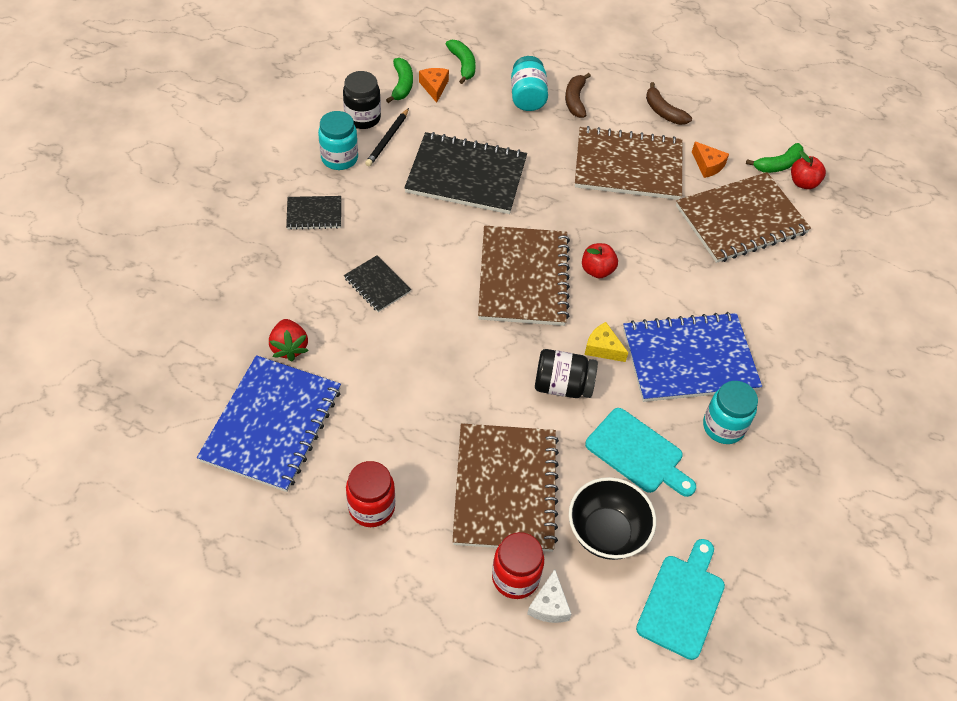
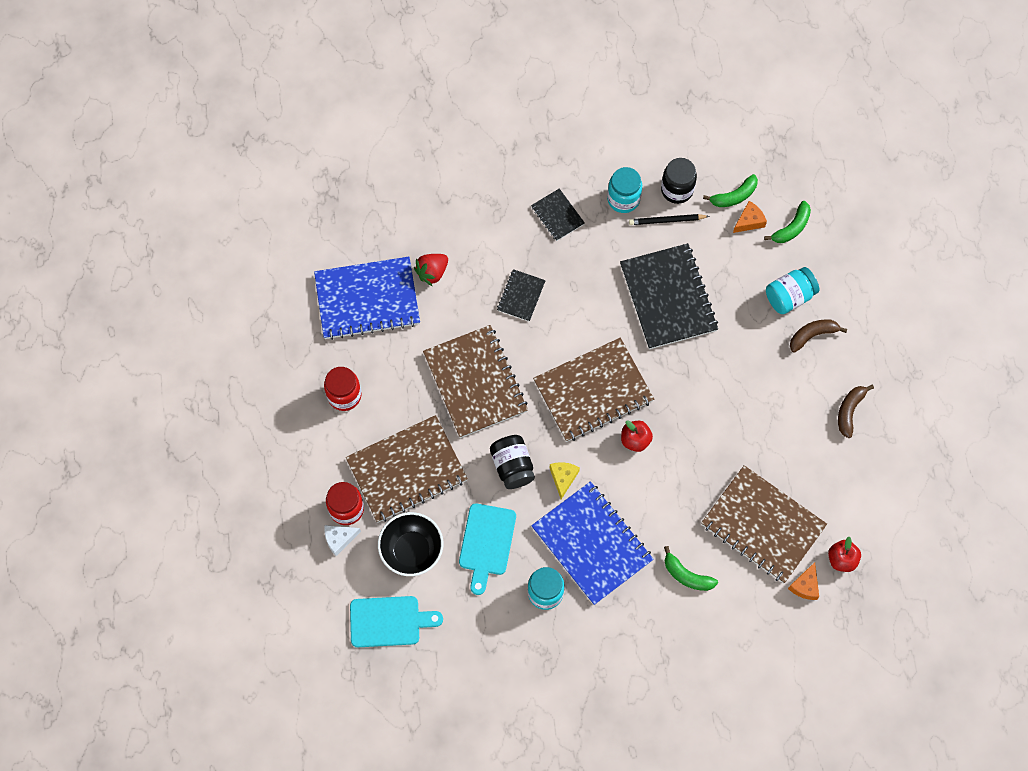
camera: 65 degrees right, 15 degrees up
brown notebook [575,126,683,200] -> brown notebook moved to [423,325,528,438]
orange cheese [692,141,729,178] -> orange cheese moved to [788,562,819,600]
green banana [746,143,804,173] -> green banana moved to [664,546,718,591]

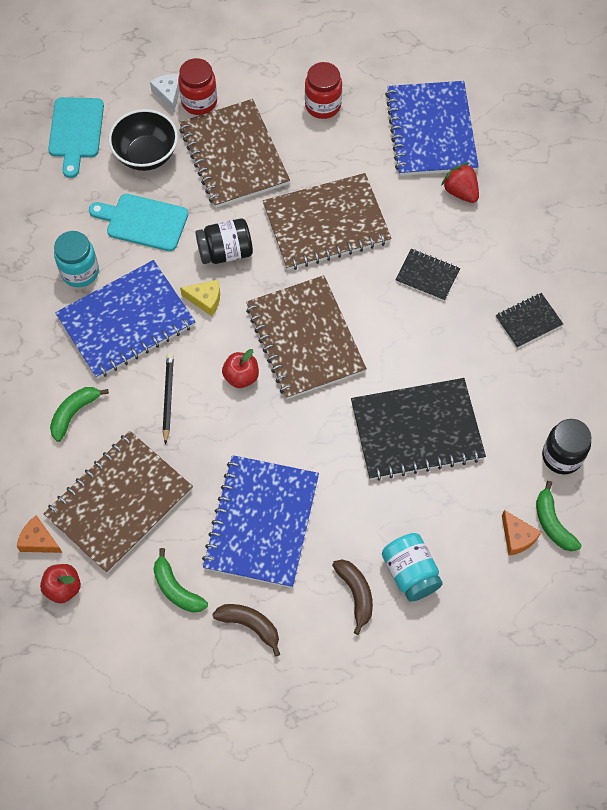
camera: 95 degrees right, 5 degrees down
turquoise jar [607,167,642,213] -> none
black pencil [629,214,709,225] -> black pencil moved to [163,353,174,445]
green banana [764,201,811,243] -> green banana moved to [153,548,208,613]
none -> blue notebook [202,455,319,588]

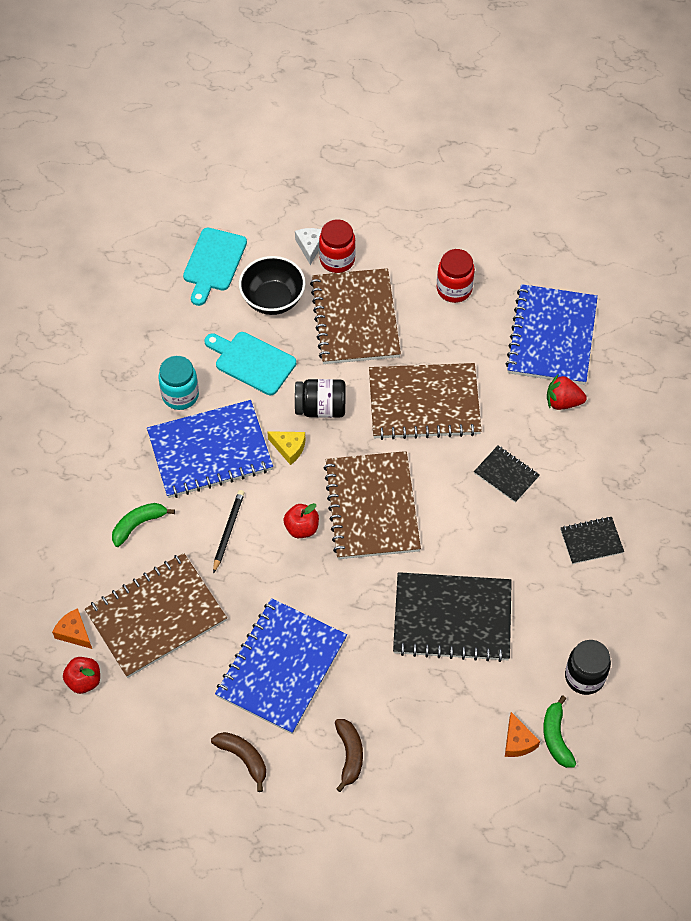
camera: 15 degrees right, 5 degrees down
green banana [153,548,208,613] -> none
turquoise jar [382,533,443,602] -> none
red strawberry [441,163,479,203] -> red strawberry turned 60 degrees counterclockwise [547,375,587,410]

